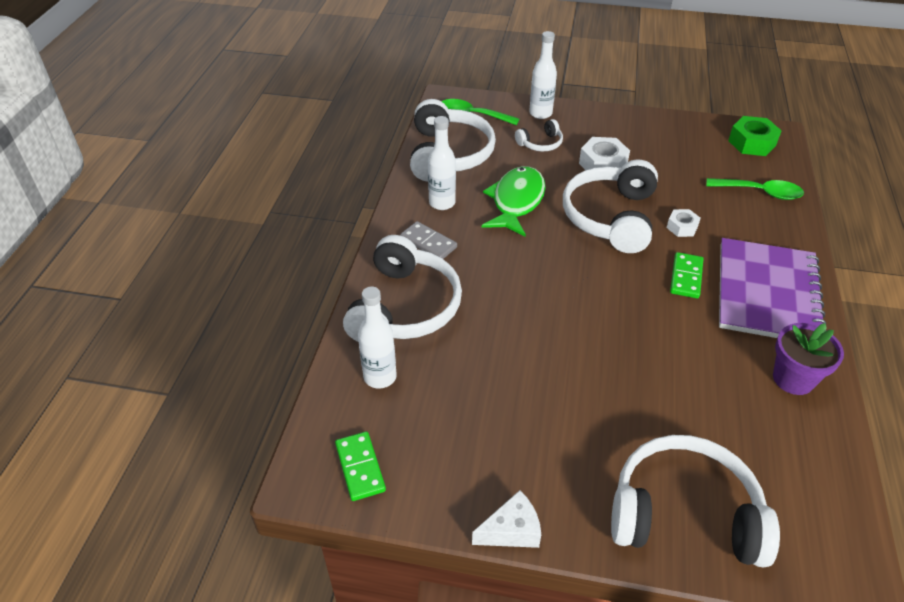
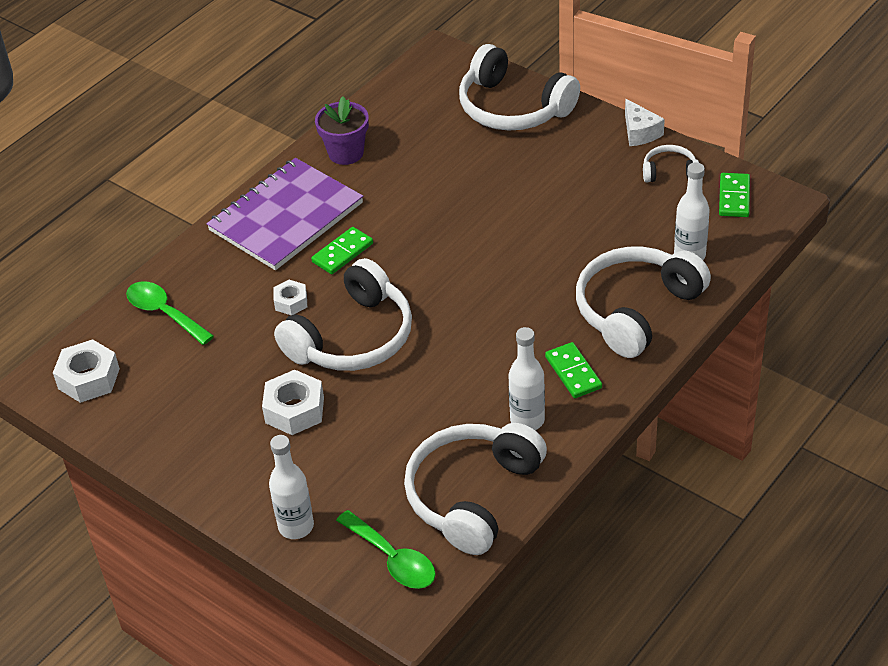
camera: 150 degrees left, 0 degrees up
grey domino [400,221,457,259] -> green domino [545,342,602,398]
white cheese [472,490,541,548] -> white cheese turned 120 degrees counterclockwise [625,99,665,146]
green fish [482,166,546,237] -> none
white headphones [515,119,563,151] -> white headphones moved to [643,145,699,183]
green nut [728,116,782,156] -> white nut [53,339,120,403]

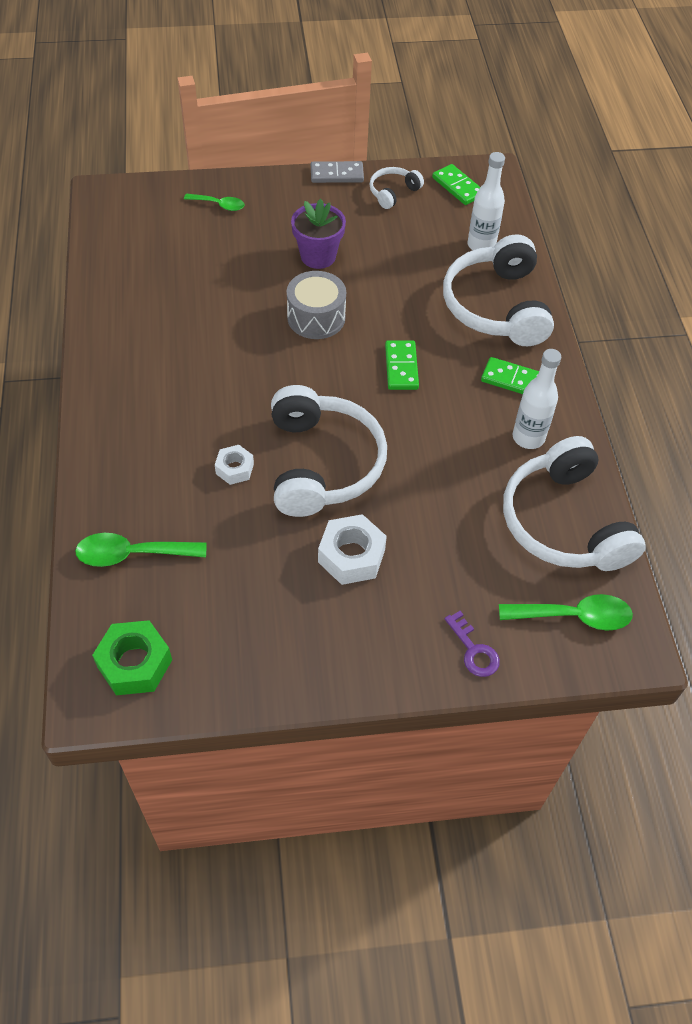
camera: 50 degrees left, 10 degrees up
white nut [53,339,120,403] -> green nut [92,620,172,695]
purple notebook [206,158,363,270] -> none
white bottle [269,435,314,539] -> purple key [445,611,500,677]
green domino [311,227,373,274] -> green domino moved to [385,340,419,390]
purple flower pot [315,96,369,165] -> purple flower pot moved to [291,199,346,269]
white headphones [459,44,580,131] -> green spoon [184,194,245,211]
white cheese [625,99,665,146] -> grey domino [311,161,364,183]
none -> grey drum [287,271,346,339]

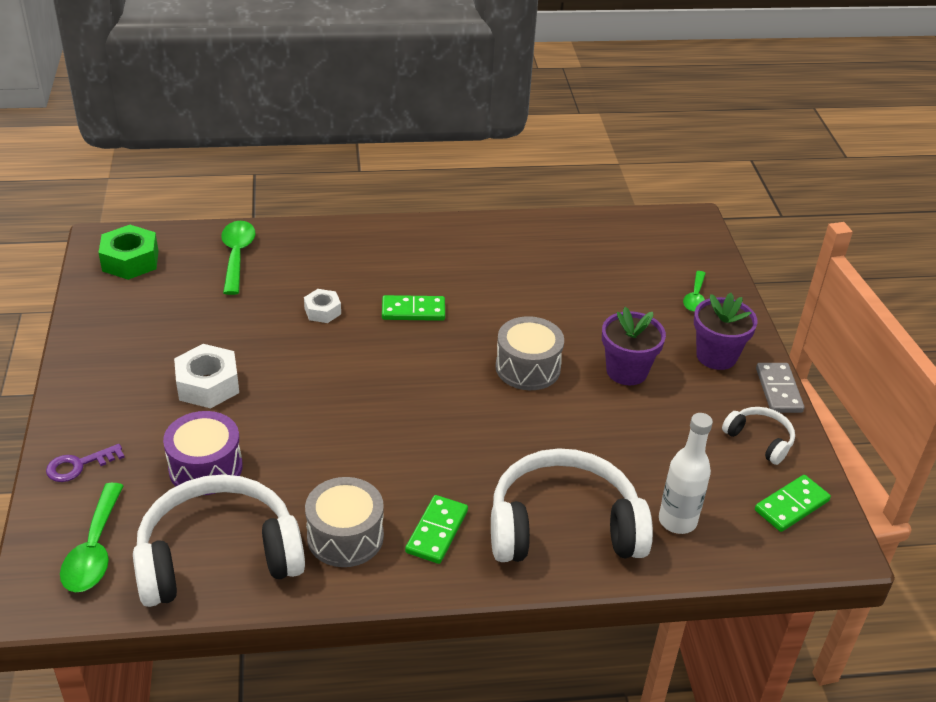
camera: 90 degrees right, 15 degrees down
white headphones [271,385,387,517] -> none
green domino [385,340,419,390] -> green domino moved to [382,295,445,321]
white bottle [513,349,561,449] -> grey drum [305,477,384,567]
none -> purple drum [163,411,243,495]
none -> purple flower pot [694,293,758,370]

